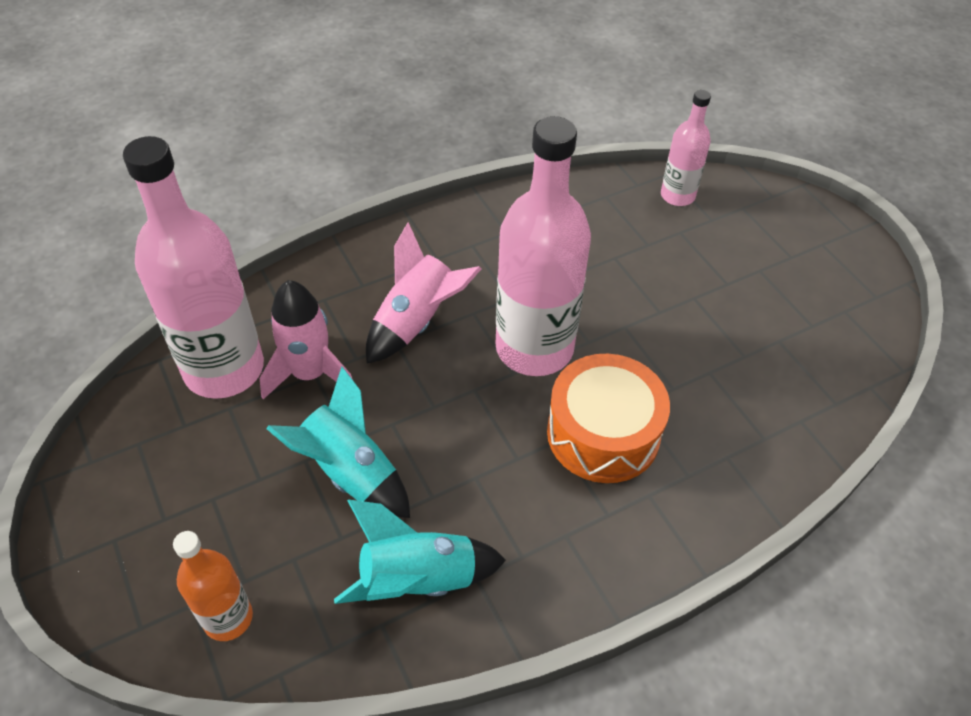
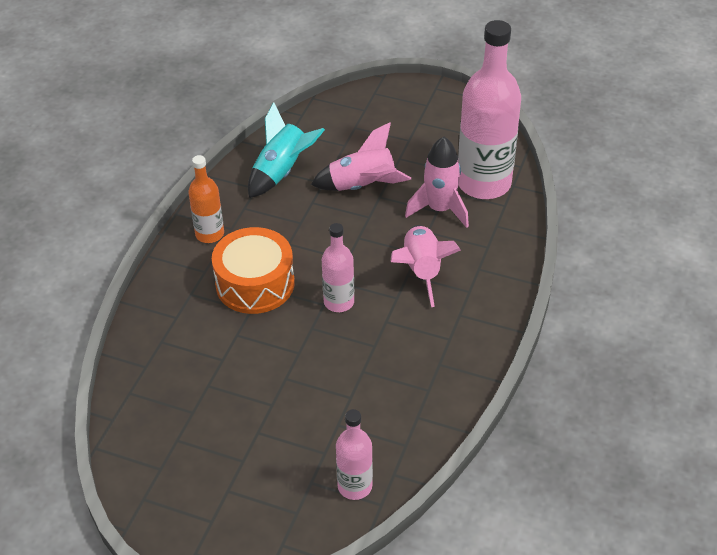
camera: 140 degrees right, 5 degrees down
orange bottle [173,531,253,641] -> orange bottle moved to [188,155,224,243]
turquoise rocket [266,367,410,518] -> pink rocket [311,122,411,191]
pink bottle [495,116,591,376] -> pink bottle [322,223,354,312], size x0.51

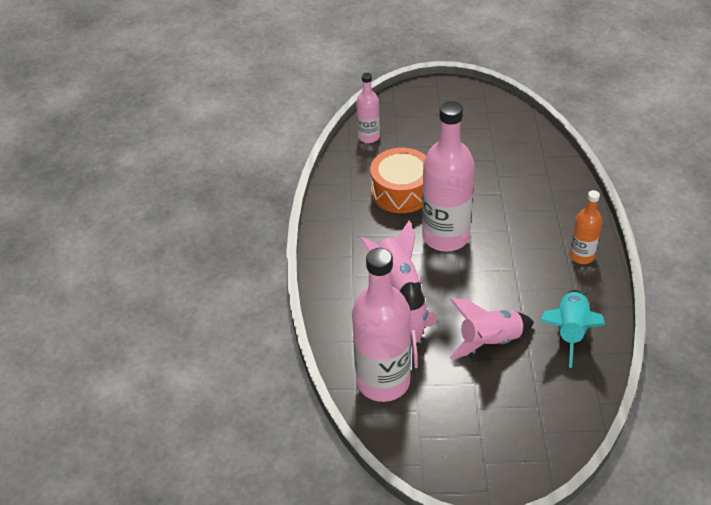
camera: 160 degrees right, 0 degrees up
orange drum [212,227,295,314] -> orange drum moved to [370,148,426,213]
pink bottle [322,223,354,312] -> pink bottle [422,101,475,252], size x1.95

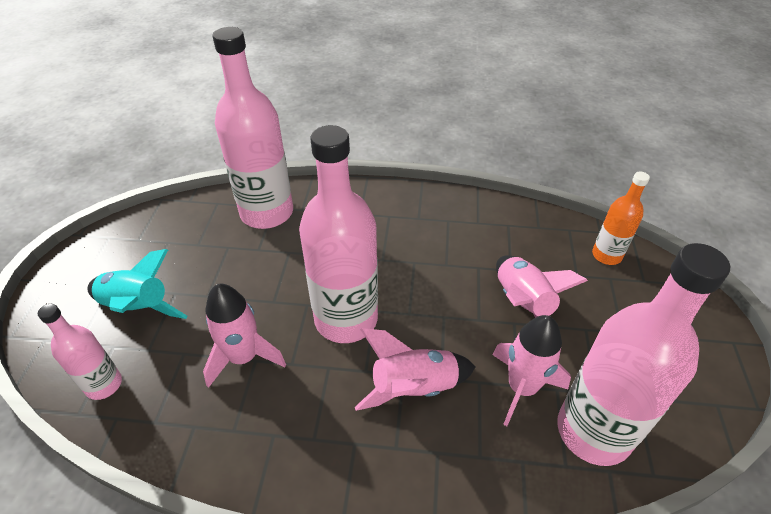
camera: 85 degrees left, 0 degrees up
orange drum [370,148,426,213] -> pink rocket [203,284,286,388]
turquoise rocket [540,290,605,368] -> turquoise rocket moved to [87,249,188,319]
orange bottle [569,190,602,264] -> orange bottle moved to [592,172,650,265]
none -> pink bottle [213,27,293,229]

